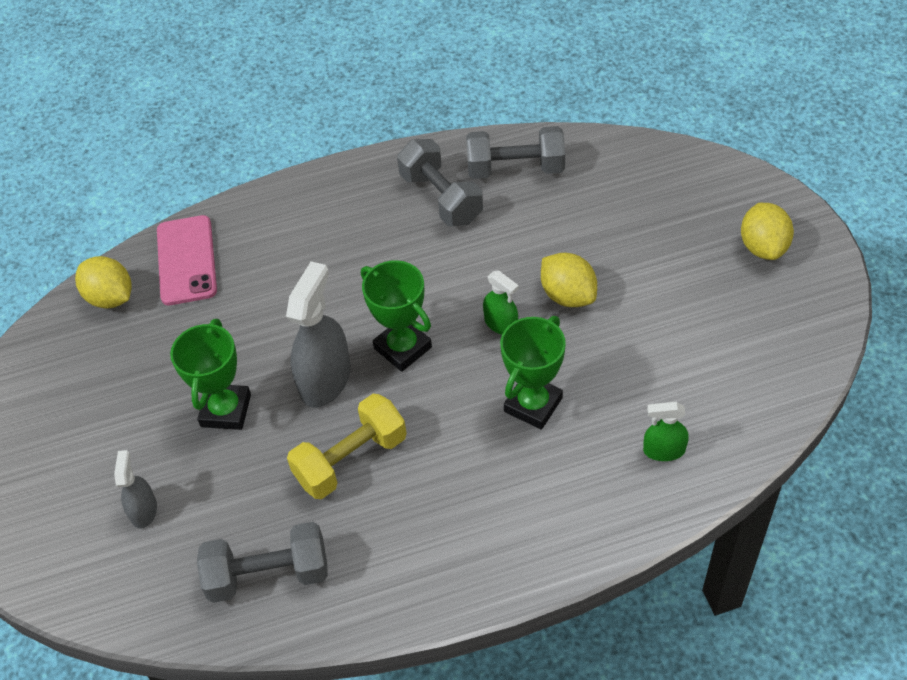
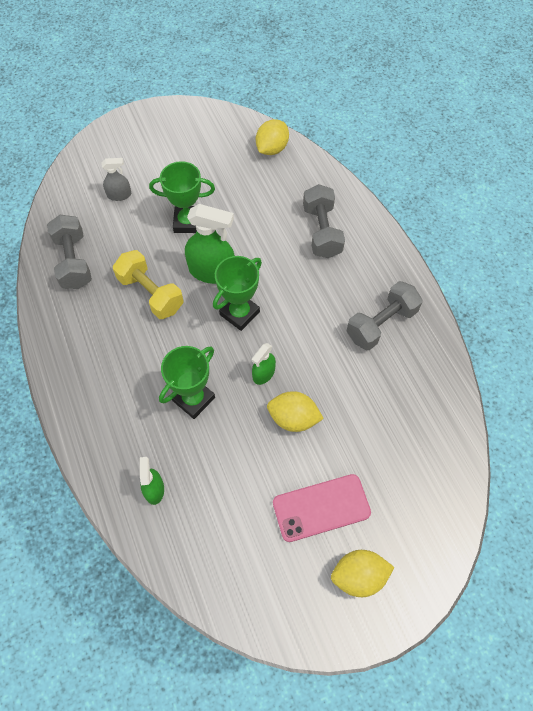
camera: 80 degrees right, 10 degrees up
pink phone [157,215,217,305] -> pink phone moved to [273,474,371,542]
grey spray bottle [286,261,351,408] -> green spray bottle [185,204,235,284]
grey dumbbell [466,126,565,179] -> grey dumbbell moved to [303,184,345,258]
green trophy [500,316,566,429] -> green trophy turned 75 degrees counterclockwise [159,346,215,419]
yellow lemon [541,253,597,307] -> yellow lemon turned 60 degrees clockwise [267,391,324,432]

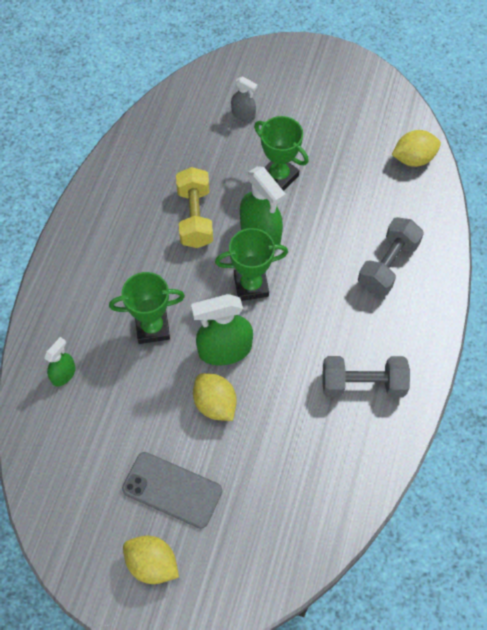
camera: 40 degrees right, 0 degrees up
grey dumbbell [47,215,92,289] -> none
green spray bottle [252,343,276,385] -> green spray bottle [191,294,253,365], size x1.84
pink phone [273,474,371,542] -> grey phone [122,452,222,529]

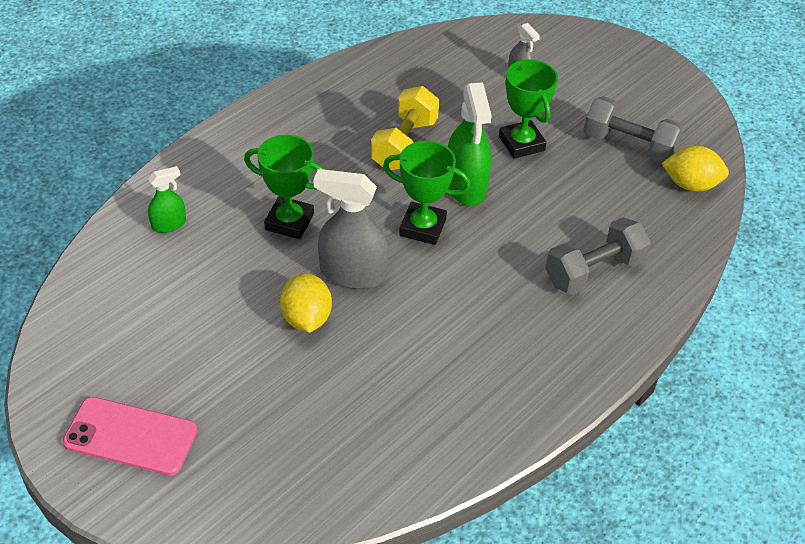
camera: 25 degrees right, 15 degrees down
grey phone [122,452,222,529] -> none
yellow lemon [123,536,179,584] -> pink phone [62,397,197,476]
green spray bottle [191,294,253,365] -> grey spray bottle [314,169,389,289]
grey dumbbell [323,356,410,397] -> grey dumbbell moved to [583,96,683,163]

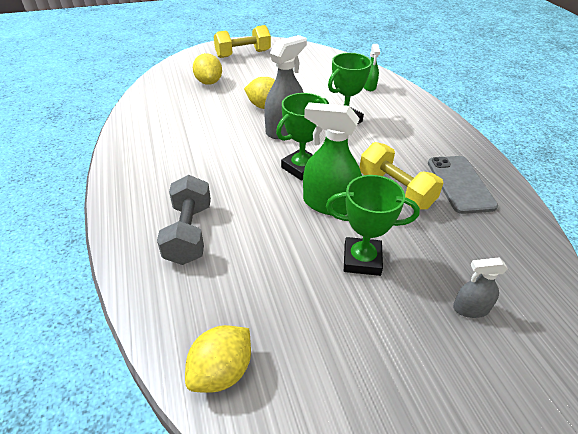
camera: 120 degrees right, 5 degrees down
pink phone [62,397,197,476] -> yellow dumbbell [214,25,271,58]
grey dumbbell [583,96,683,163] -> none
none -> yellow lemon [193,53,222,85]
none -> grey phone [428,156,498,214]

